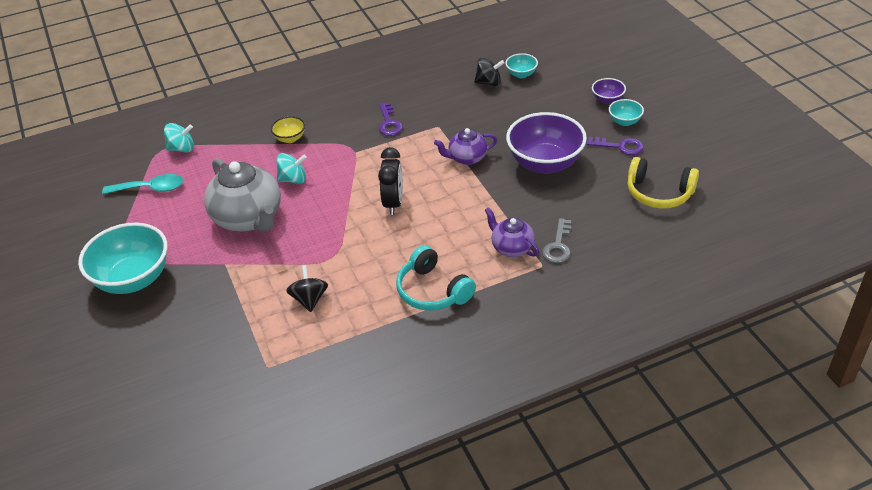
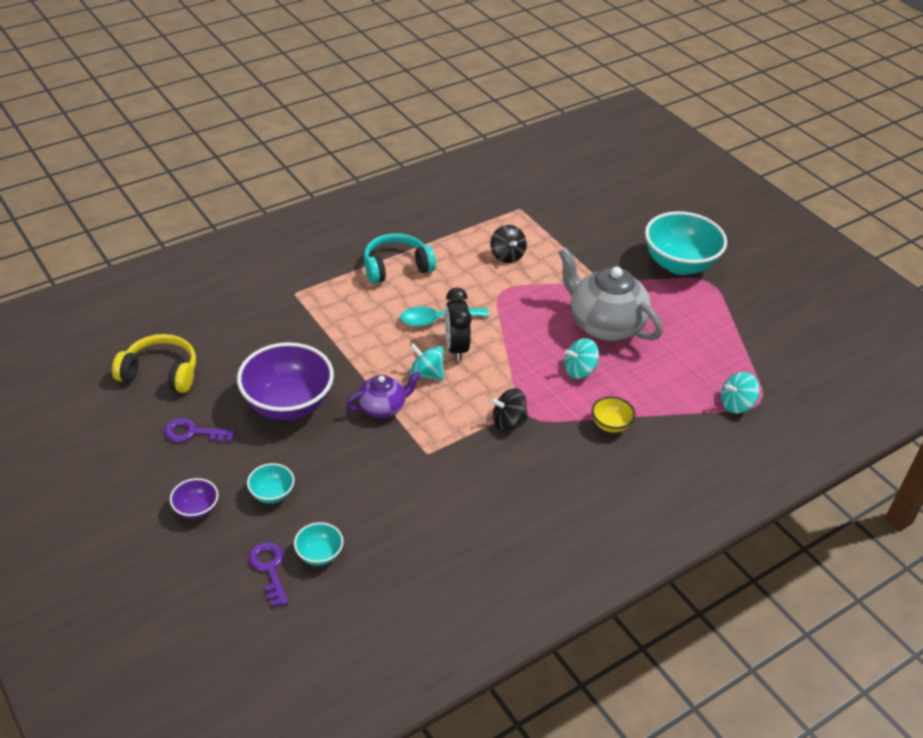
camera: 165 degrees right, 0 degrees up
turquoise spoon [102,174,183,194] -> turquoise spoon moved to [400,306,489,327]
purple key [379,102,403,136] -> purple key moved to [248,542,289,608]
turquoise headphones [396,245,476,311] -> turquoise headphones turned 60 degrees counterclockwise [364,233,436,284]
black spinning top [474,57,504,86] -> black spinning top moved to [490,388,528,430]
purple teapot [485,207,539,257] -> none
grey key [542,218,571,263] -> none
turquoise bowl [609,99,644,126] -> turquoise bowl moved to [247,463,295,504]
none -> turquoise spinning top [410,343,444,380]

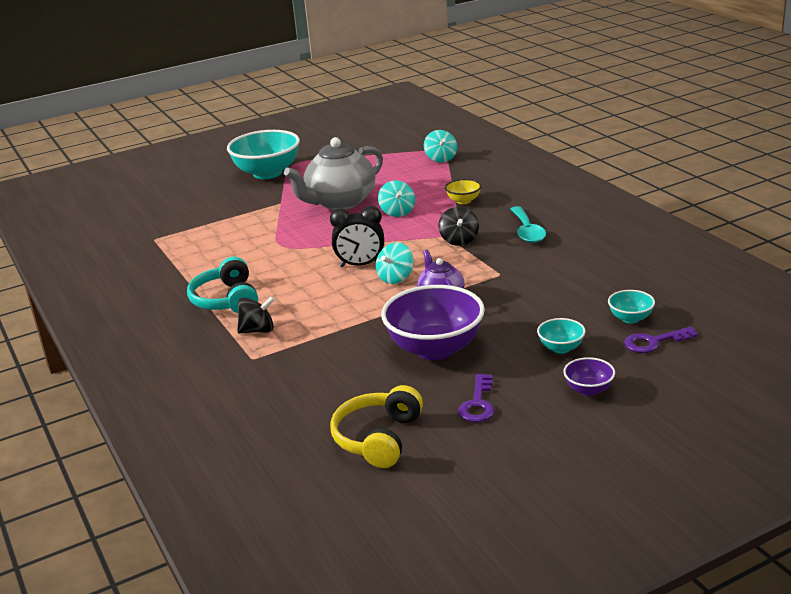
camera: 80 degrees left, 15 degrees down
turquoise spoon [400,306,489,327] -> turquoise spoon moved to [511,206,546,243]
black spinning top [490,225,527,263] -> black spinning top moved to [237,296,275,333]

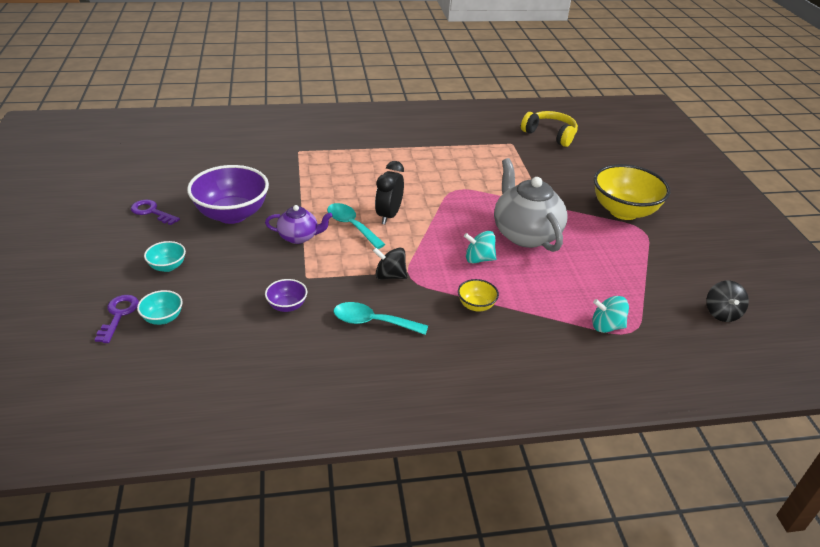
camera: 105 degrees right, 10 degrees up
turquoise headphones [187,257,258,313] -> none
turquoise bowl [227,130,300,179] -> yellow bowl [594,164,670,220]
black spinning top [237,296,275,333] -> black spinning top moved to [706,281,749,322]
yellow headphones [330,385,423,468] -> yellow headphones moved to [521,111,578,147]
turquoise spinning top [376,242,413,284] -> turquoise spoon [327,203,386,249]
purple bowl [563,357,615,396] -> purple bowl moved to [265,279,307,312]

